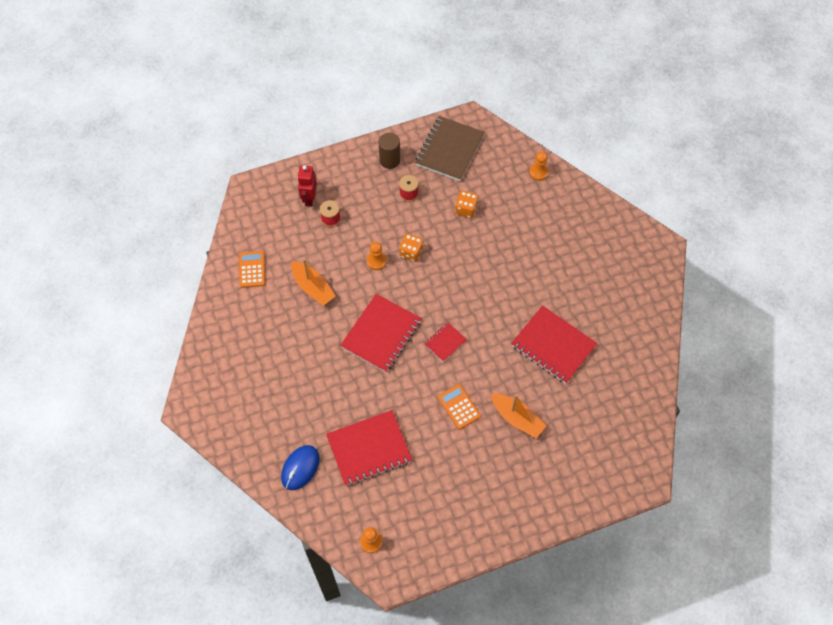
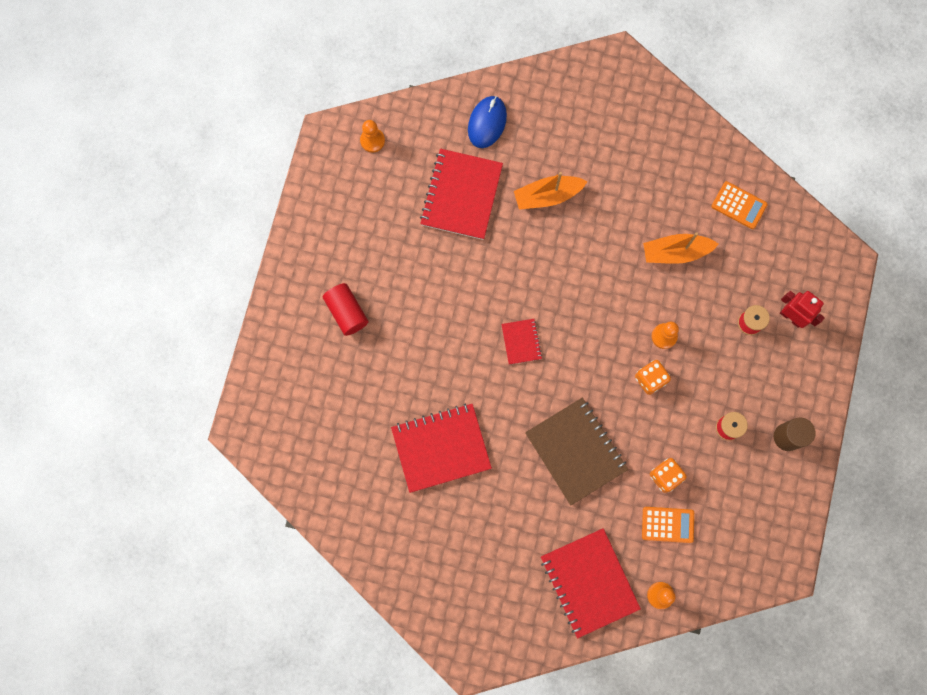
camera: 125 degrees right, 15 degrees up
blue mouse [281,445,320,490] -> blue mouse turned 45 degrees clockwise [468,96,507,148]
red notebook [340,294,422,372] -> red notebook moved to [541,528,641,638]
brown notebook [415,116,484,181] -> brown notebook moved to [525,398,628,505]
orange calculator [438,384,481,430] -> orange calculator moved to [642,507,694,543]
orange boat [491,394,546,438] -> orange boat moved to [514,172,588,210]
none -> red cylinder [323,283,368,336]

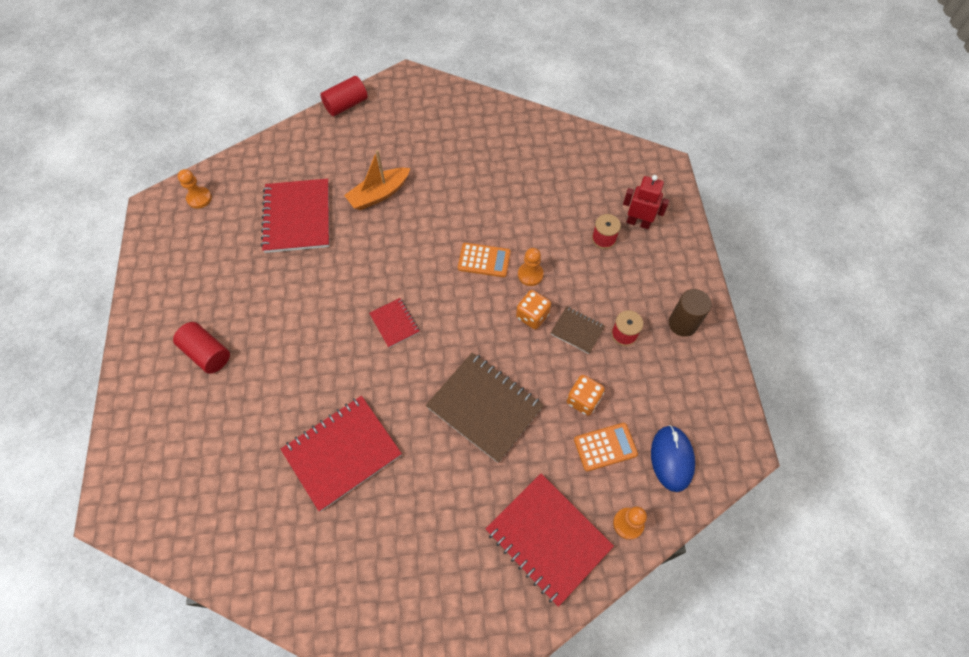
camera: 20 degrees left, 15 degrees down
blue mouse [468,96,507,148] -> blue mouse moved to [651,425,695,492]
orange boat [643,232,719,264] -> none
orange calculator [711,181,768,229] -> orange calculator moved to [458,243,511,277]
none -> red cylinder [320,76,368,116]
none -> brown notebook [551,306,605,354]

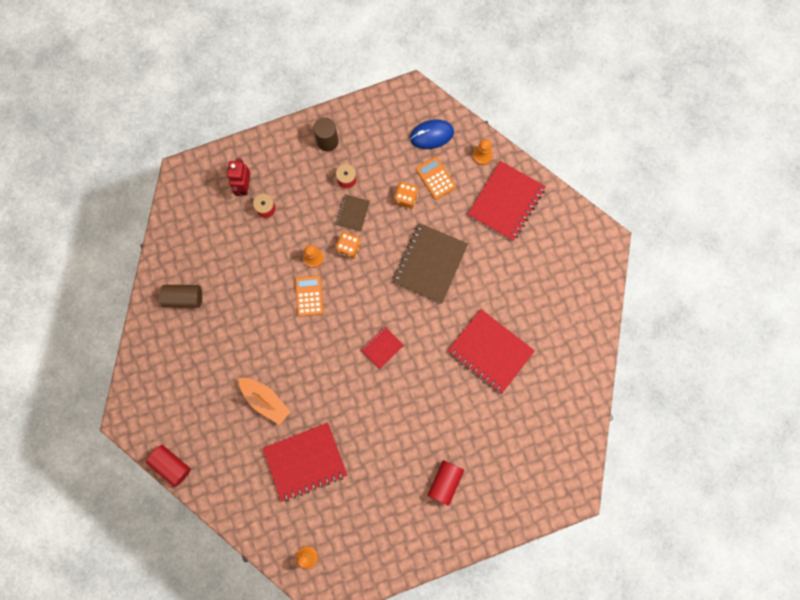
camera: 105 degrees left, 15 degrees up
none -> brown cylinder [160,285,202,308]

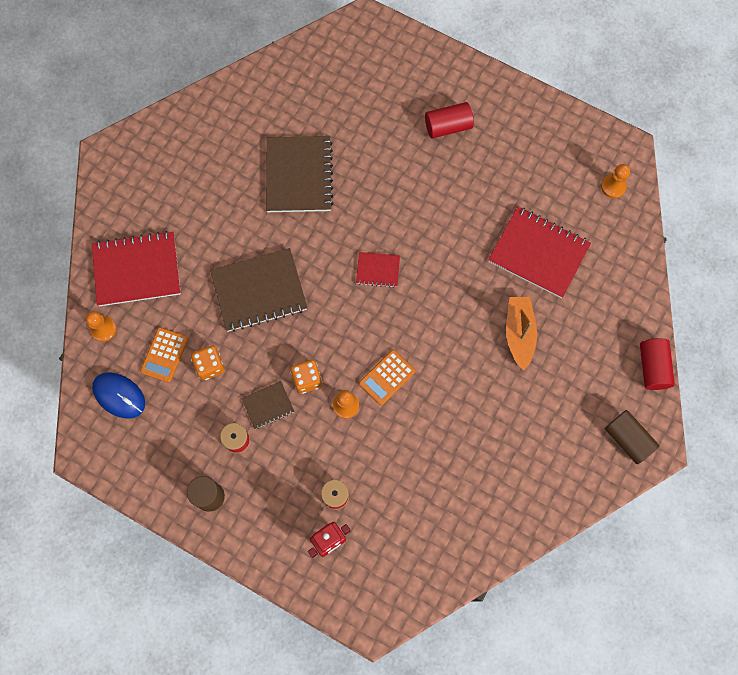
camera: 130 degrees left, 5 degrees down
brown cylinder [160,285,202,308] -> brown cylinder moved to [605,410,659,464]
red notebook [448,309,535,393] -> brown notebook [266,136,334,212]

